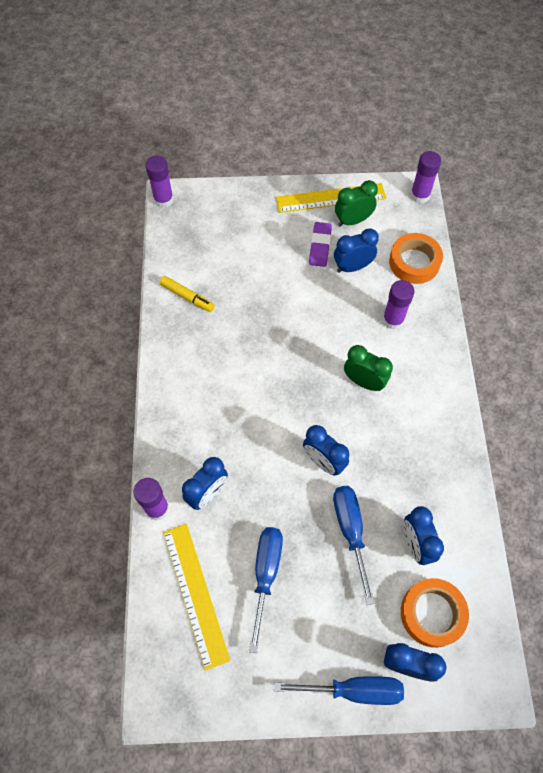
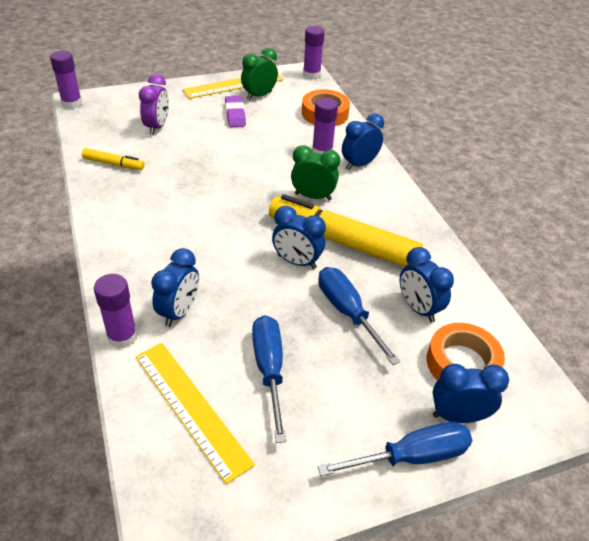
camera: 20 degrees left, 20 degrees down
blue clock [334,228,379,273] -> blue clock moved to [342,113,384,170]
none -> purple clock [139,74,169,135]
none -> yellow marker [269,194,423,267]

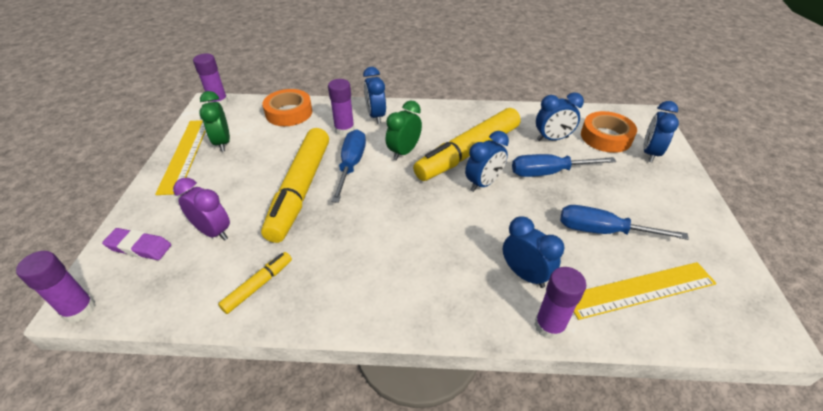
camera: 65 degrees left, 0 degrees up
purple eraser [225,96,246,127] -> purple eraser moved to [102,228,171,260]
blue screwdriver [318,422,472,476] -> blue screwdriver moved to [331,129,366,203]
none -> yellow marker [261,128,329,243]

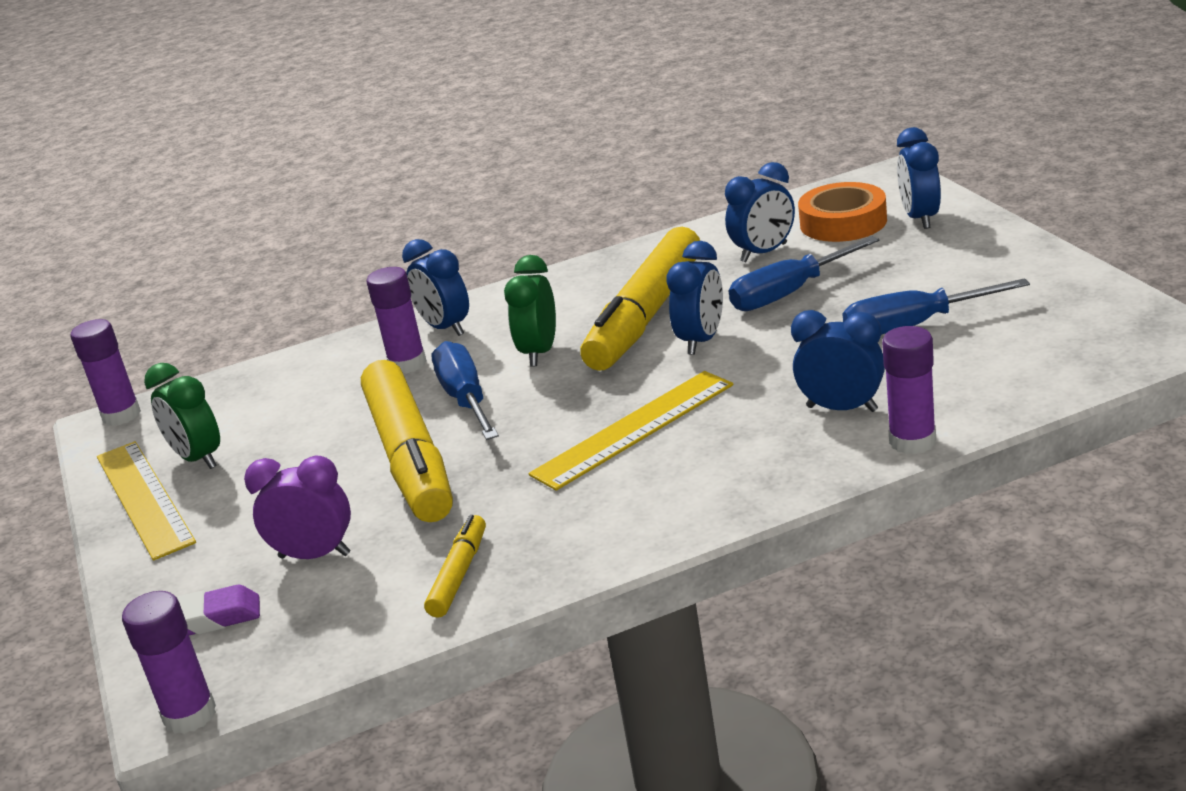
camera: 20 degrees left, 15 degrees down
orange tape [262,89,312,126] -> none
yellow ruler [574,262,717,320] -> yellow ruler moved to [528,371,733,491]

